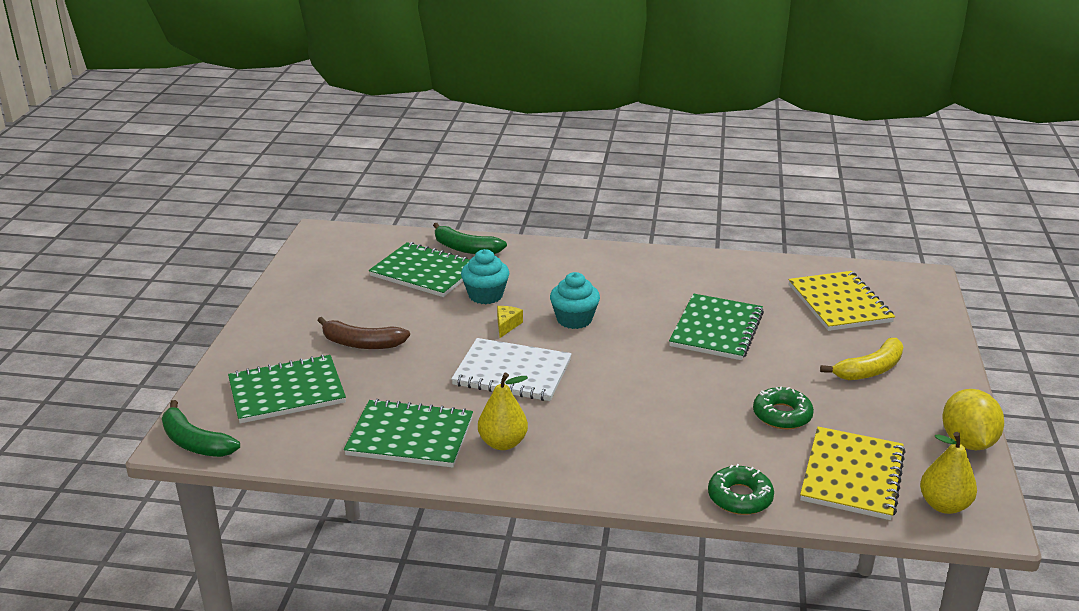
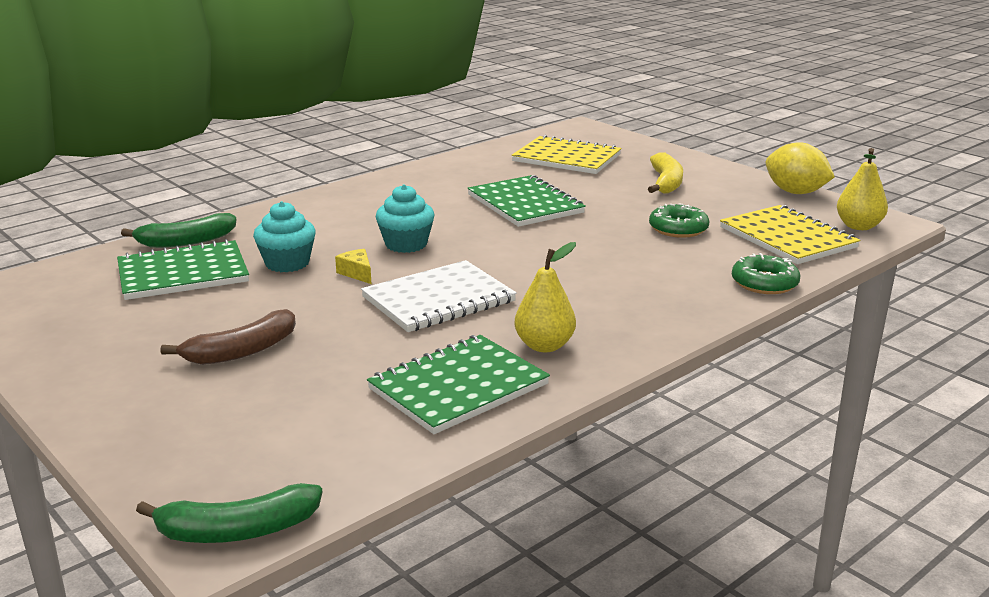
camera: 50 degrees left, 5 degrees down
green notebook [228,354,346,423] -> none

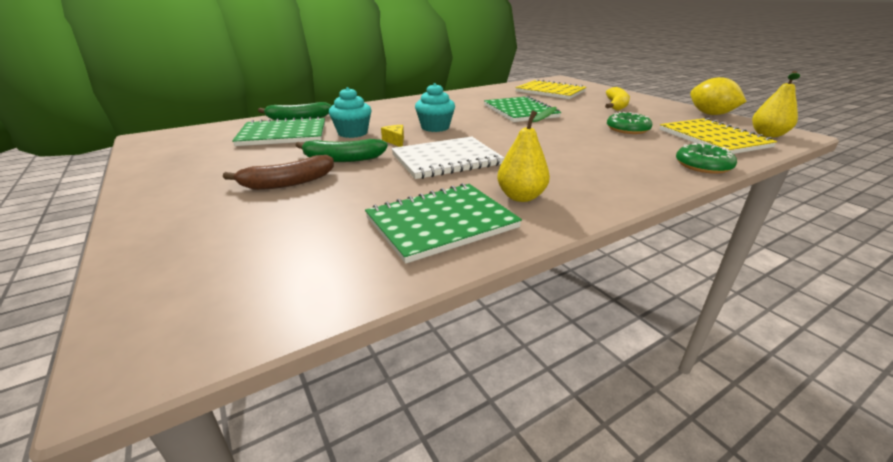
camera: 10 degrees right, 5 degrees up
green banana [136,483,322,543] -> green banana moved to [295,139,388,162]

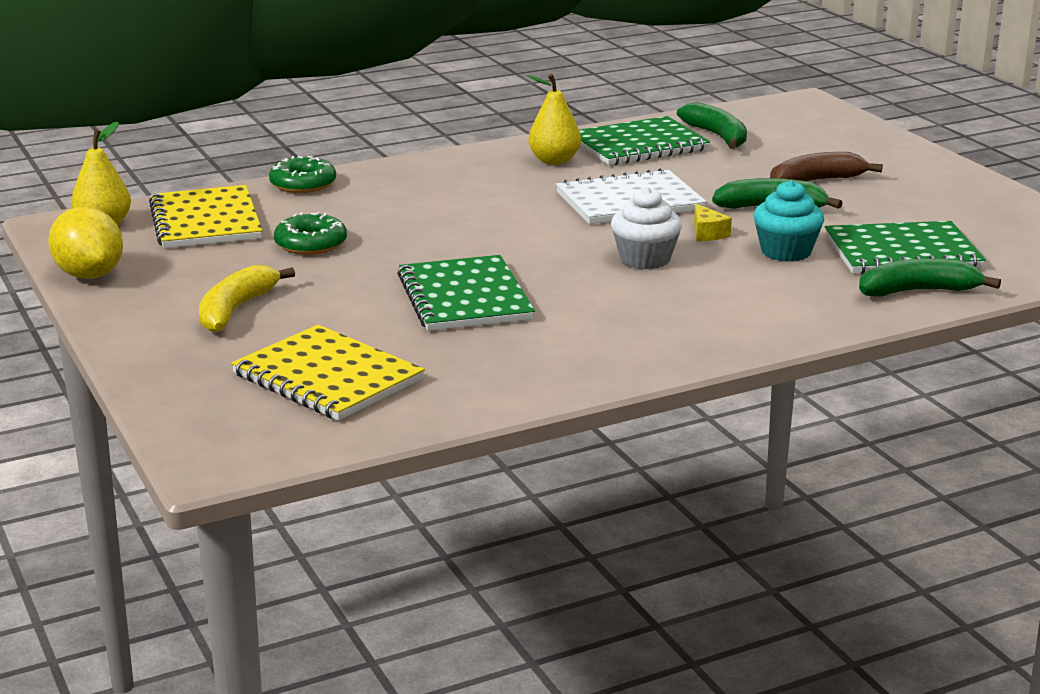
camera: 175 degrees left, 5 degrees down
turquoise cupcake [415,83,455,132] -> white cupcake [611,187,682,269]
none -> green banana [677,102,747,149]

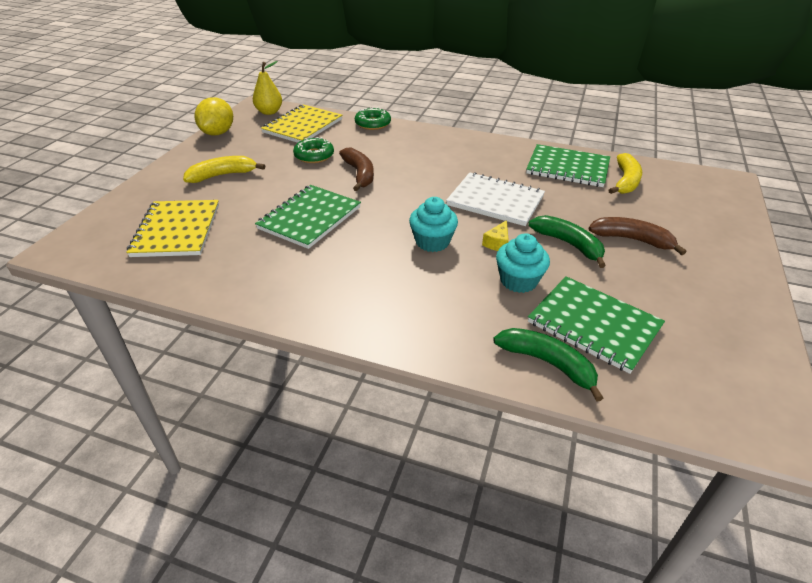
camera: 45 degrees right, 15 degrees up
yellow pear [527,74,581,165] -> none
white cupcake [611,187,682,269] -> turquoise cupcake [409,197,458,252]
green banana [677,102,747,149] -> yellow banana [609,153,642,194]
none -> brown banana [339,148,374,191]

